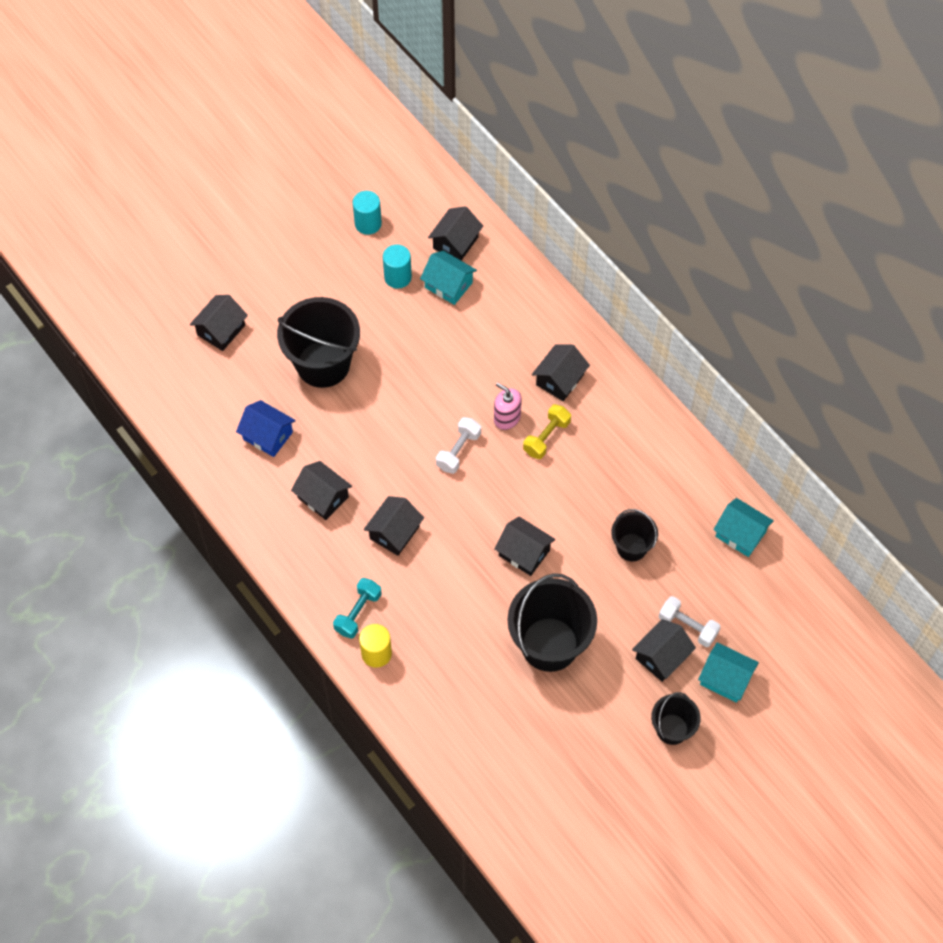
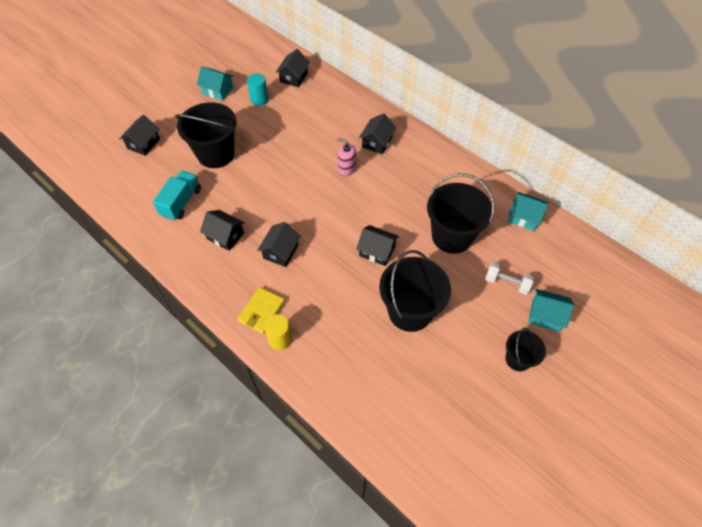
camera: 10 degrees left, 5 degrees down
blue house [236,400,296,457] -> turquoise truck [153,171,201,221]
turquoise dumbbell [333,578,382,639] -> yellow wallet [237,287,285,334]
turquoise cylinder [353,191,382,235] -> none
turquoise house [420,251,477,305] -> turquoise house moved to [197,66,234,101]
white dumbbell [436,417,481,474] -> none
yellow dumbbell [523,404,571,459] -> none
black bucket [611,509,658,561] -> black bucket [427,173,494,254], size x1.84
black house [632,619,696,682] -> none

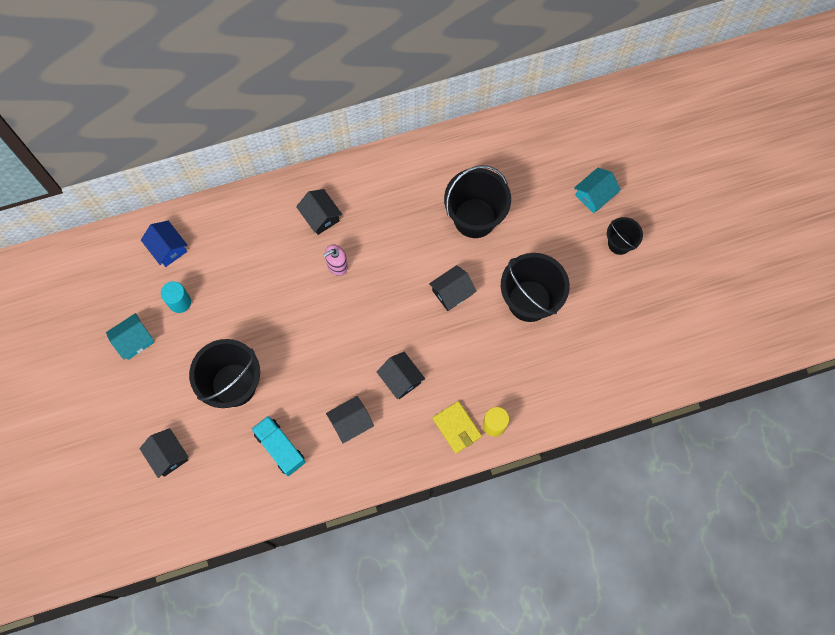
camera: 60 degrees left, 15 degrees up
black house [276,49,310,87] -> blue house [141,221,188,267]
white dumbbell [485,262,534,295] -> none
turquoise house [508,192,548,231] -> none

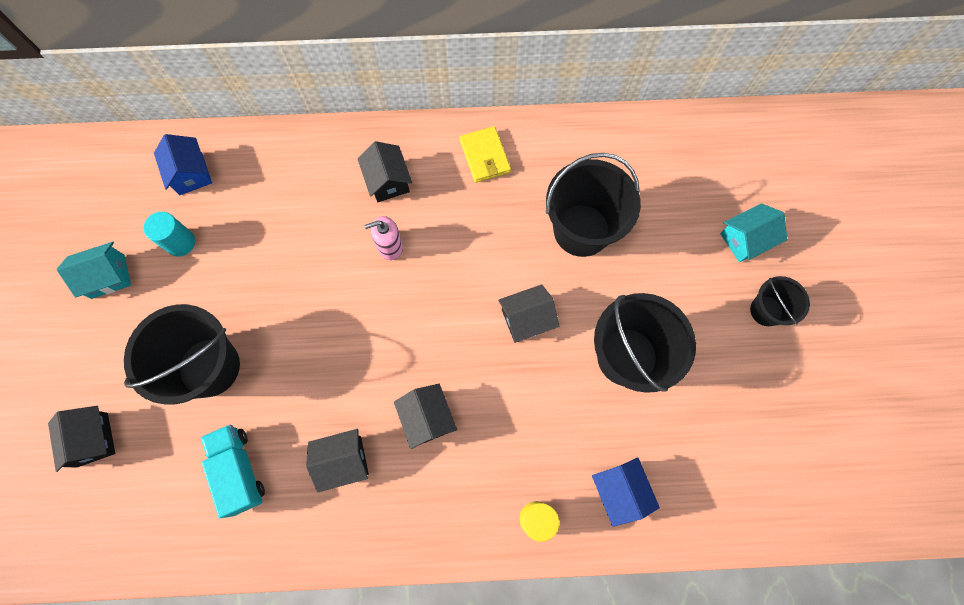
camera: 15 degrees right, 0 degrees up
yellow wallet [433,401,482,453] -> yellow wallet moved to [460,126,511,183]
none -> blue house [592,457,660,527]

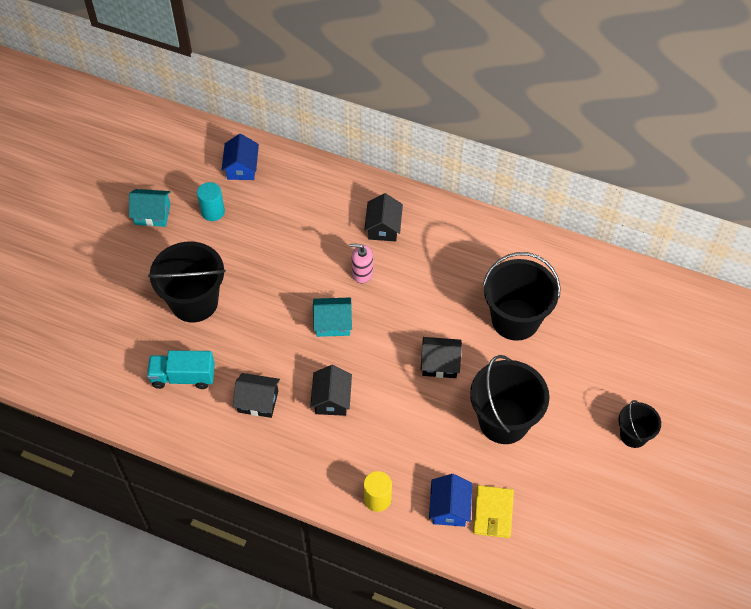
camera: 25 degrees right, 15 degrees down
black house [48,406,115,472] -> none
turquoise truck [201,425,265,518] -> turquoise truck turned 90 degrees counterclockwise [147,350,215,389]
yellow wallet [460,126,511,183] -> yellow wallet moved to [473,485,514,538]
turquoise house [720,203,787,262] -> turquoise house moved to [313,297,352,337]

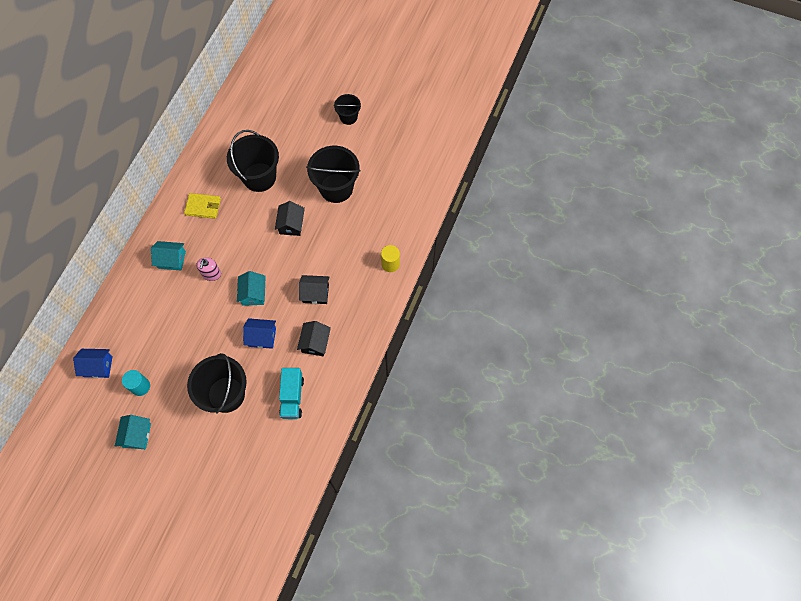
camera: 90 degrees left, 10 degrees up
black house [364,193,403,242] -> turquoise house [151,241,186,270]
blue house [429,474,472,527] -> blue house moved to [243,318,276,349]
yellow wallet [473,485,514,538] -> yellow wallet moved to [184,193,221,219]

